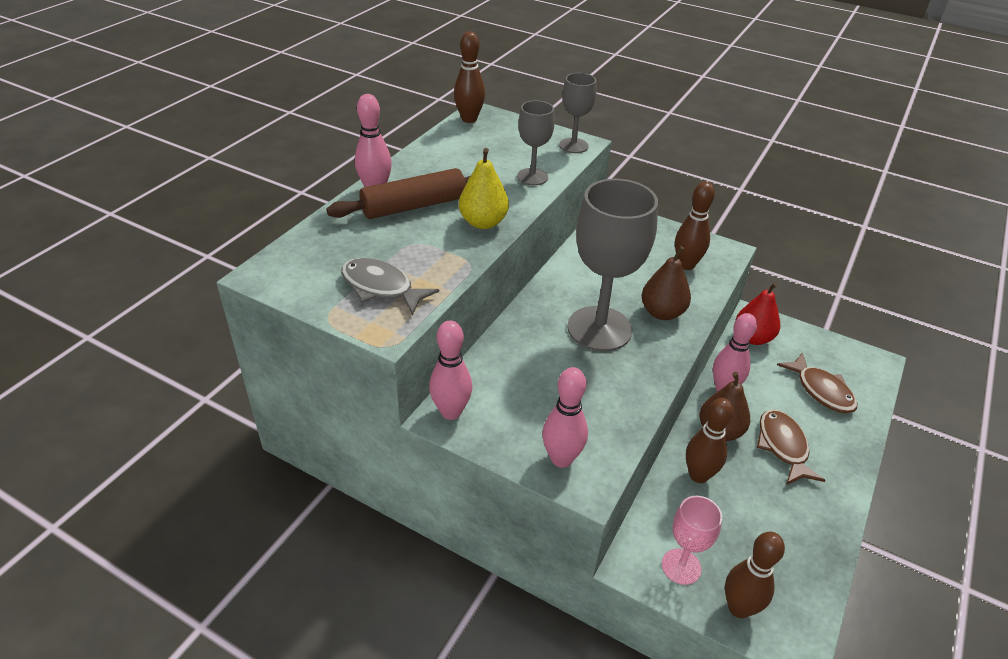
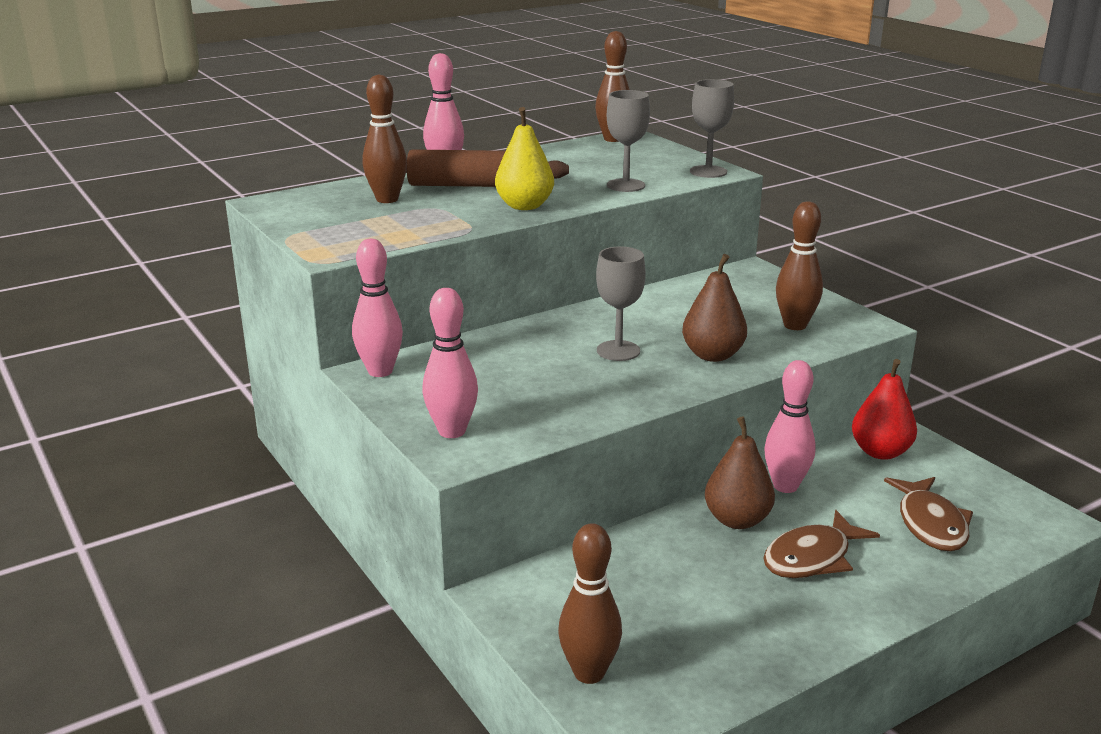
camera: 30 degrees right, 15 degrees down
grey fish [341,258,439,315] -> none
grey goblet [568,179,658,351] -> grey goblet [596,246,646,361], size x0.52
pink goblet [662,496,722,585] -> none
brown bowling pin [686,398,734,483] -> brown bowling pin moved to [363,74,407,203]
brown fish [757,409,826,485] -> brown fish turned 150 degrees counterclockwise [763,510,880,578]

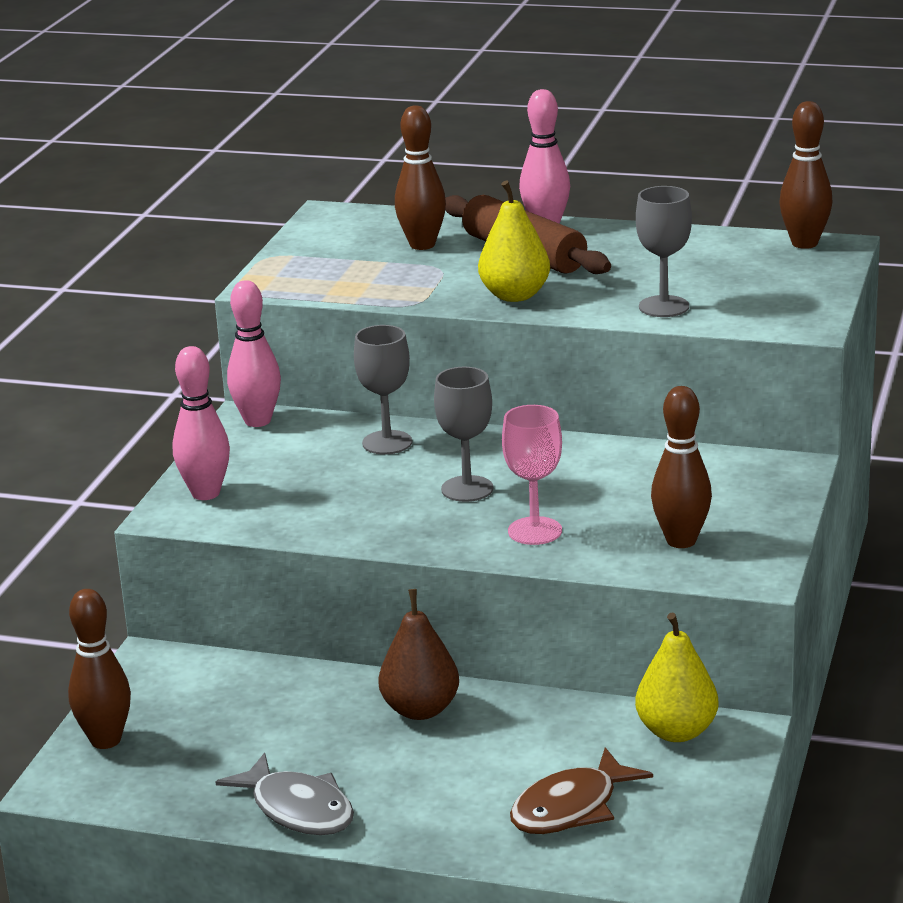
camera: 50 degrees right, 0 degrees up
brown pear [682,254,747,362] -> pink goblet [502,405,562,545]
grey goblet [690,79,734,178] -> grey goblet moved to [354,325,412,455]
brown fish [763,510,880,578] -> none
pink bowling pin [764,360,816,493] -> none
red pear [852,359,917,460] -> yellow pear [635,613,719,742]
none -> grey fish [215,752,354,835]

